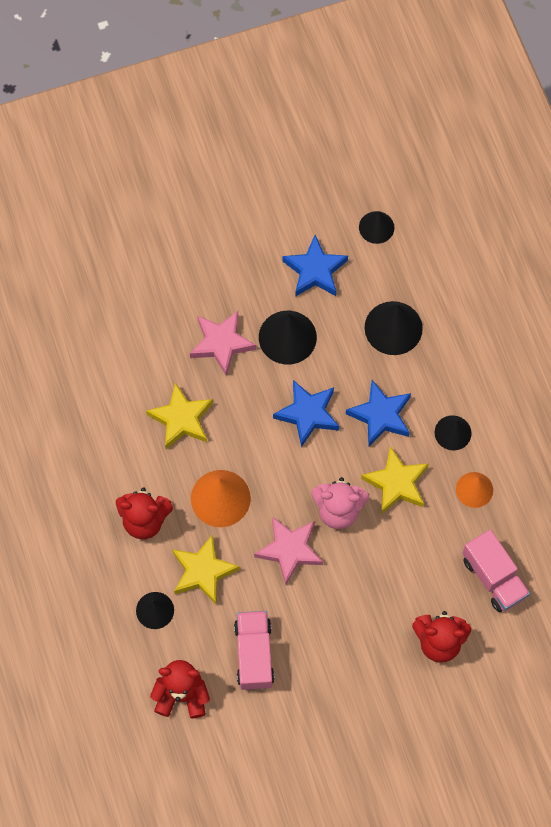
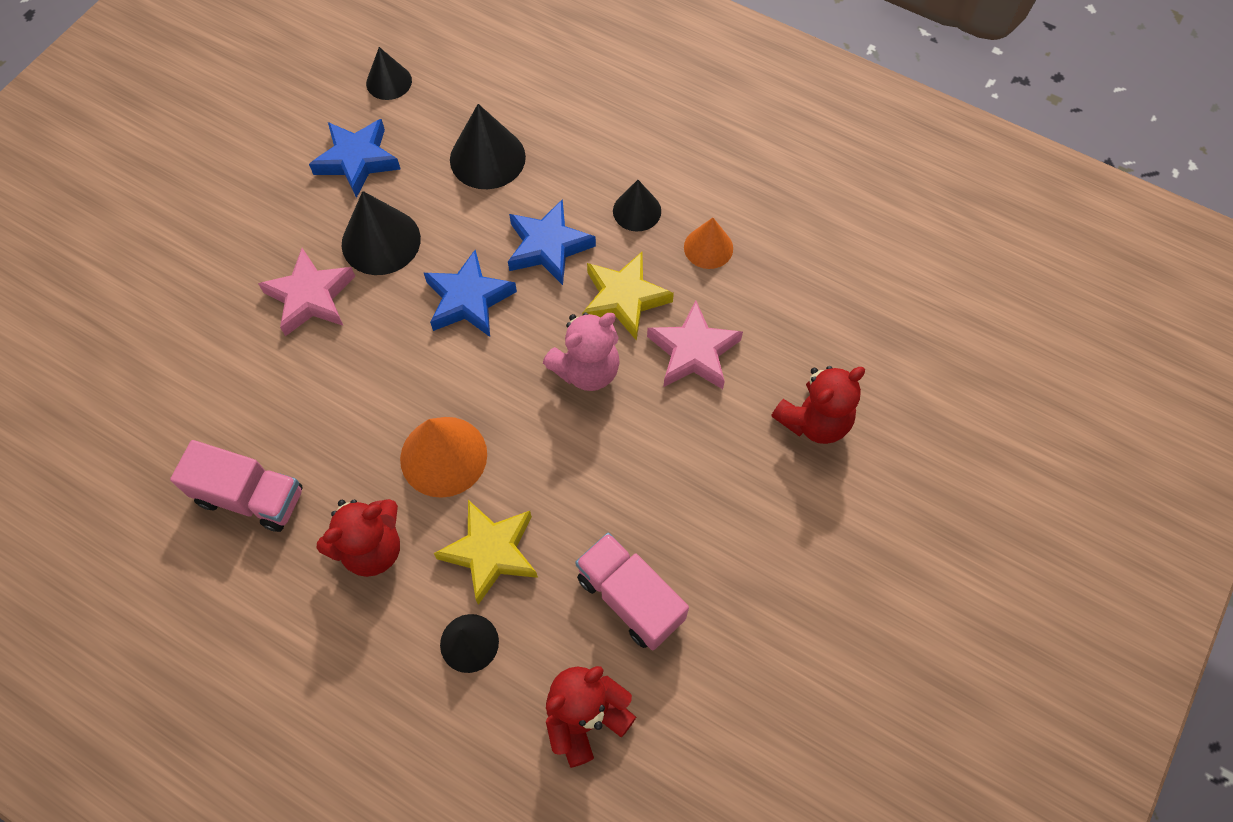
camera: 40 degrees left, 5 degrees down
yellow star [146,383,213,449] -> none
pink star [254,517,323,584] -> pink star moved to [647,300,743,389]
pink truck [463,530,530,612] -> pink truck moved to [170,440,302,532]

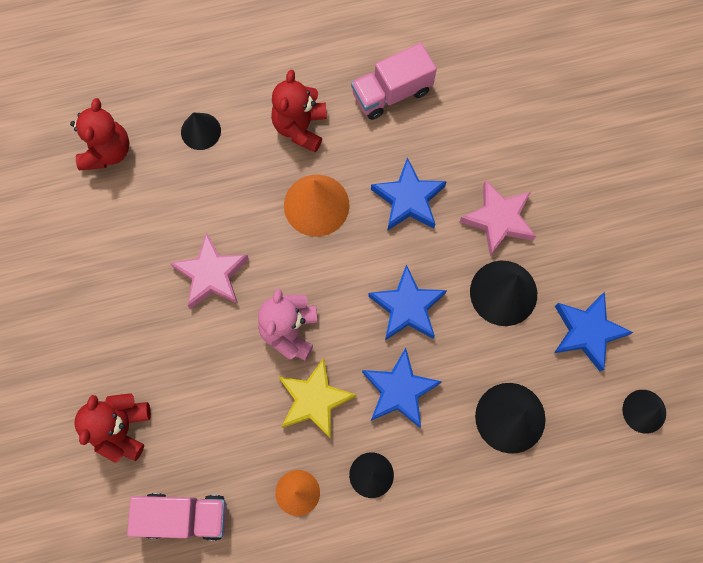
camera: 135 degrees right, 10 degrees up
yellow star [434,500,538,605] -> none
pink truck [575,533,689,650] -> pink truck moved to [127,493,226,541]
pink star [647,300,743,389] -> pink star moved to [170,233,249,309]
none -> blue star [371,158,447,230]

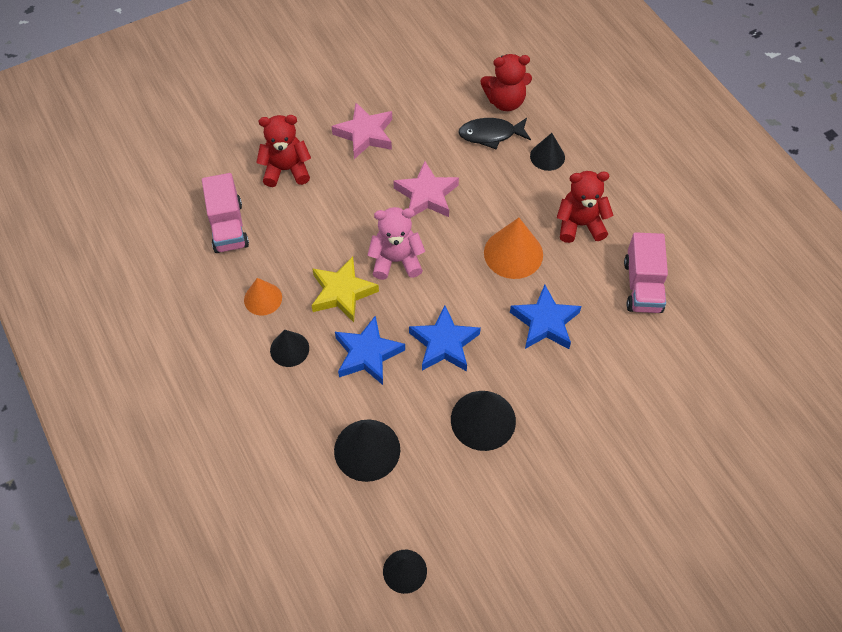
camera: 75 degrees right, 15 degrees down
pink truck [351,43,437,120] -> pink truck turned 135 degrees counterclockwise [624,232,668,313]
pink star [460,180,536,256] -> pink star moved to [331,103,392,159]
blue star [554,292,633,372] -> none
none -> black fish [458,118,531,149]

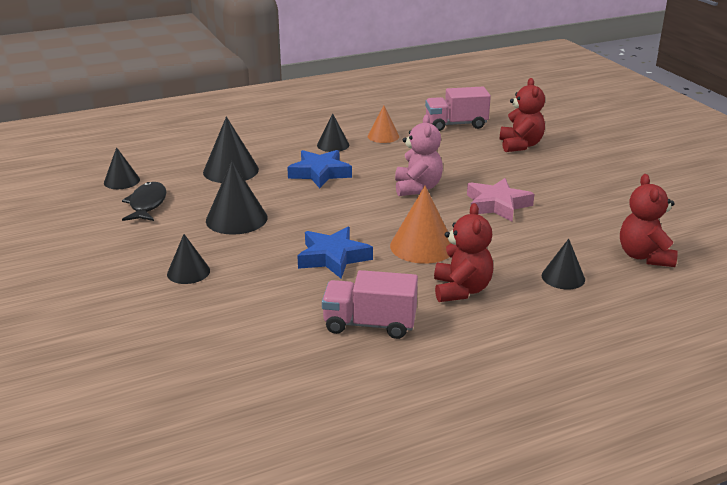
camera: 95 degrees right, 30 degrees down
yellow star [311,256,379,322] -> none
pink star [331,103,392,159] -> none
blue star [409,305,481,371] -> none
black fish [458,118,531,149] -> black fish moved to [122,182,167,221]
none -> black cone [167,234,210,284]

